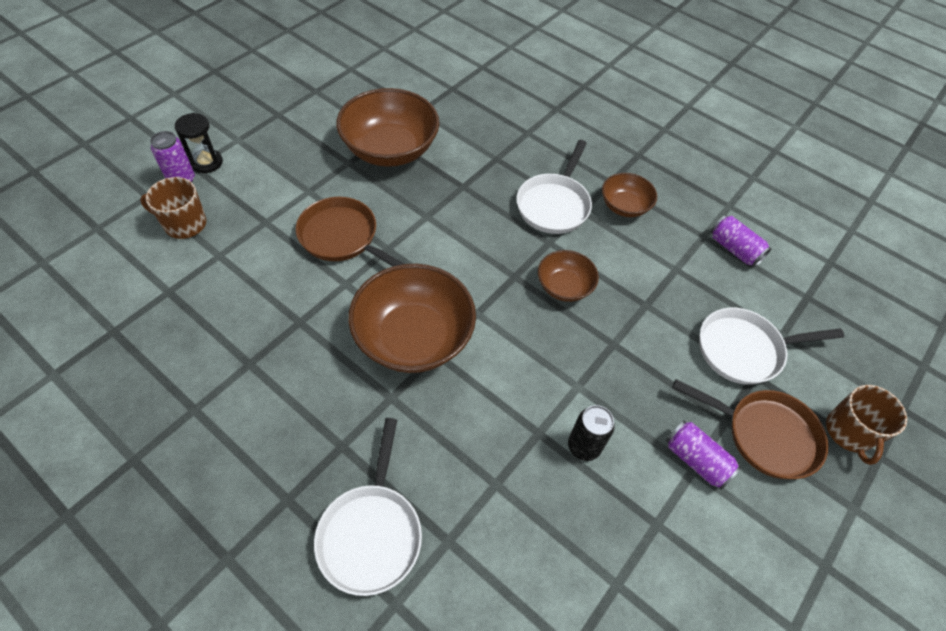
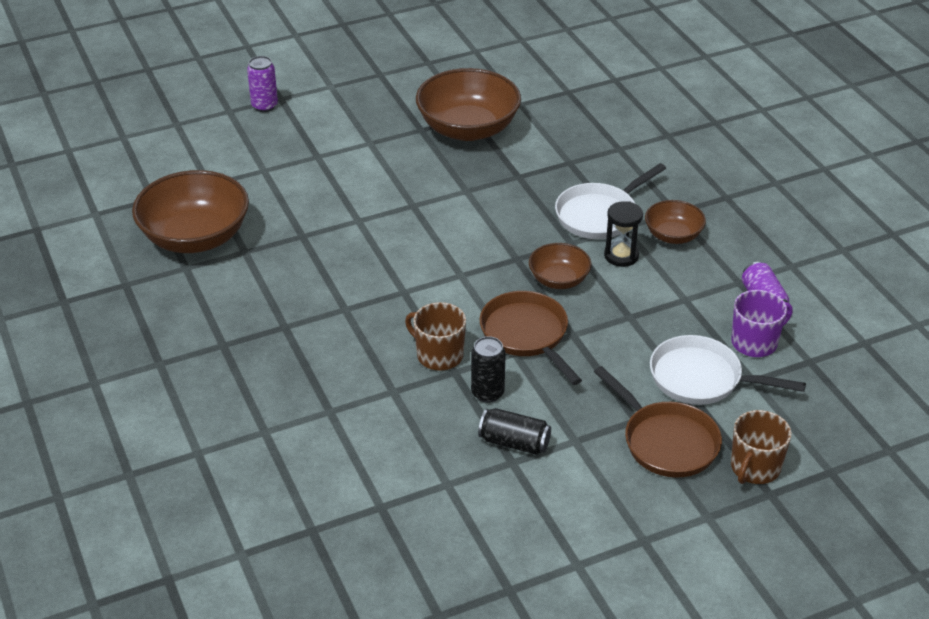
camera: 30 degrees right, 15 degrees down
brown mug [140,177,206,239] -> brown mug moved to [405,302,466,371]
black hourglass [175,113,223,173] -> black hourglass moved to [604,201,643,267]
brown pan [296,197,404,266] -> brown pan moved to [480,291,582,385]
white pan [314,418,422,596] -> none
brown bowl [348,264,476,373] -> brown bowl moved to [132,170,249,253]
purple can [666,420,741,490] -> none
none -> black can [478,408,551,455]
none -> purple mug [731,290,793,357]

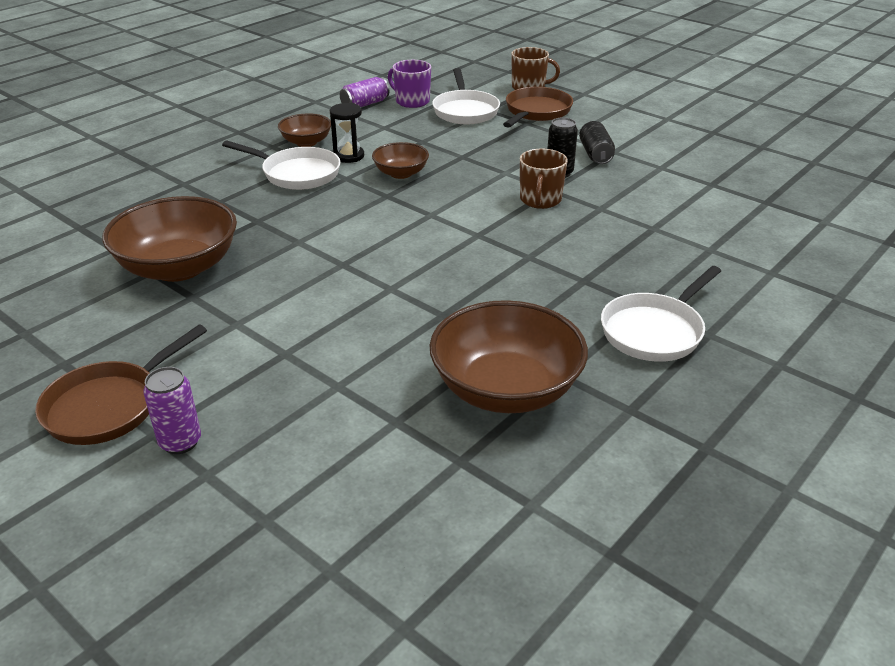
camera: 115 degrees left, 5 degrees down
brown pan [480,291,582,385] -> brown pan moved to [35,325,207,445]
none -> white pan [601,266,721,362]

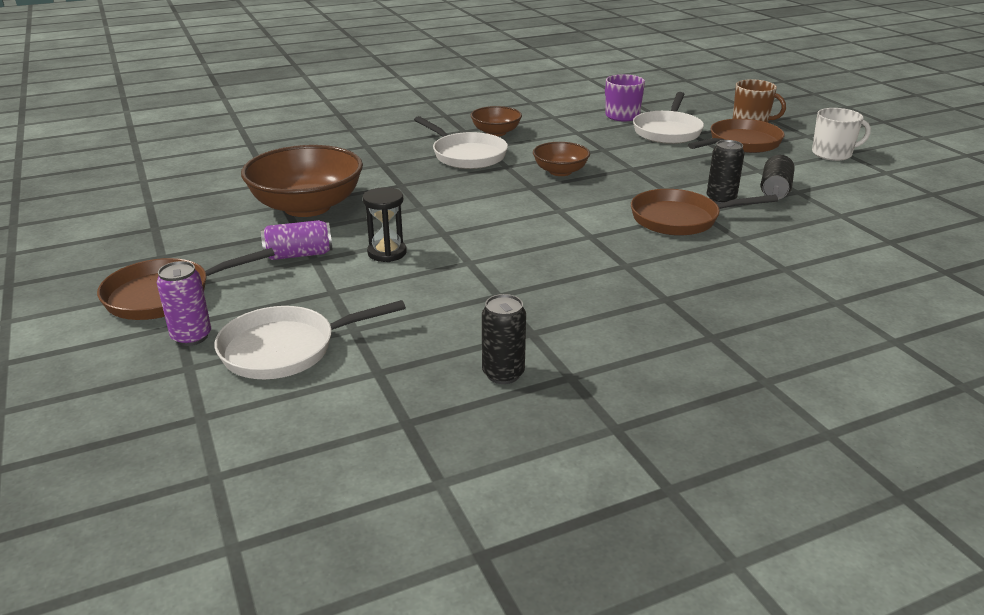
camera: 25 degrees right, 5 degrees down
black hourglass [330,103,364,163] -> black hourglass moved to [363,187,407,262]
purple can [340,77,389,107] -> purple can moved to [261,220,332,260]
brown bowl [429,300,588,413] -> black can [482,294,526,384]
brown mug [520,149,568,209] -> brown pan [631,189,778,236]
white pan [601,266,721,362] -> white pan moved to [215,300,406,379]
none -> white mug [812,108,871,161]

